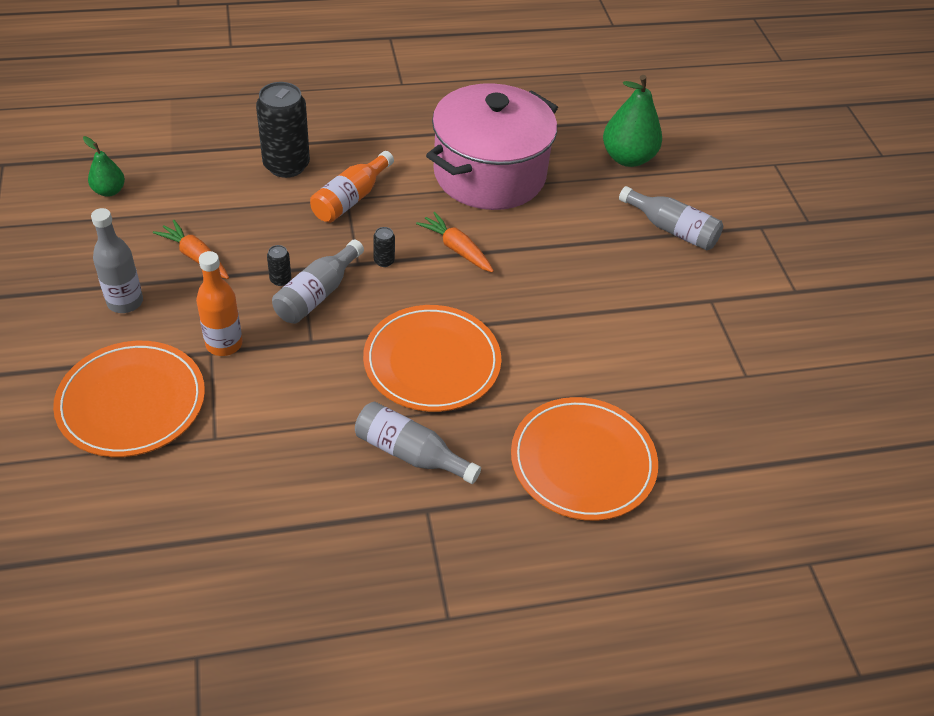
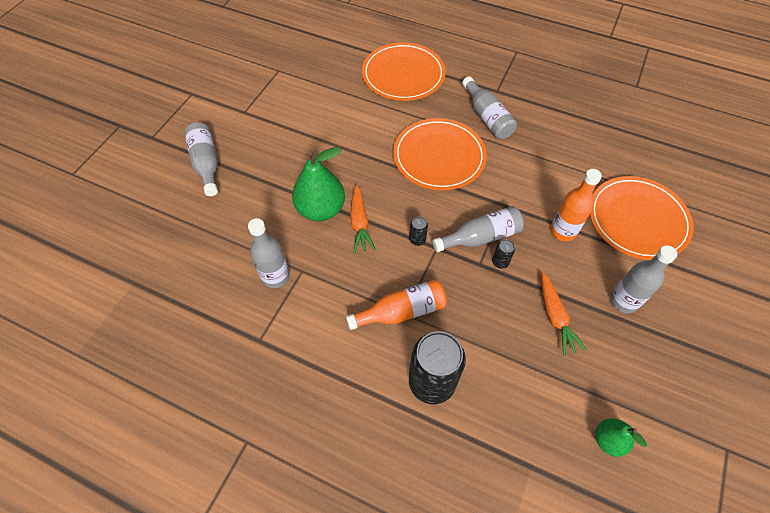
camera: 140 degrees left, 10 degrees up
pink pot [426,83,558,210] -> grey bottle [248,218,290,288]
green pear [603,75,662,167] -> green pear moved to [292,147,345,221]

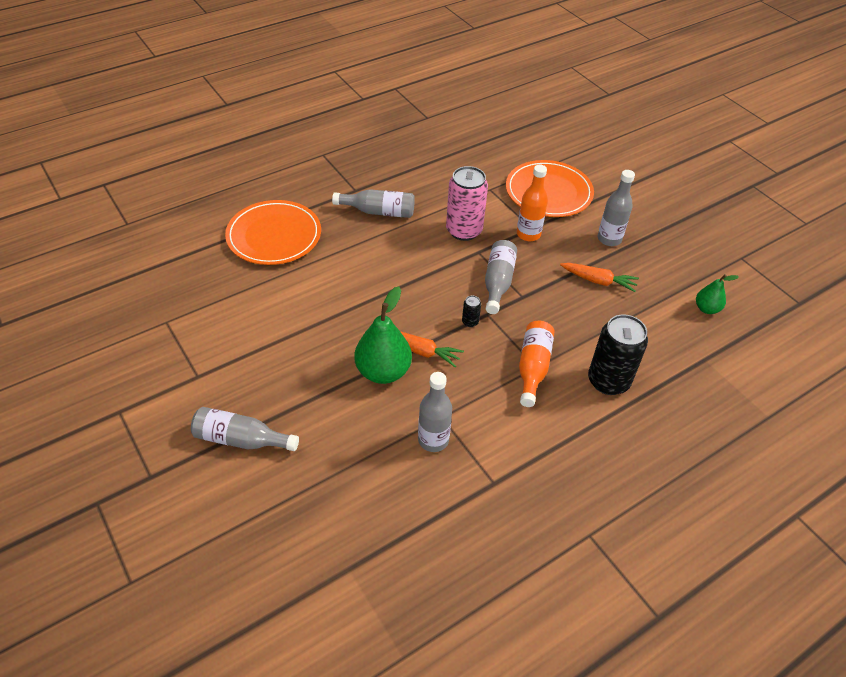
camera: 60 degrees left, 10 degrees down
orange plate [393,118,487,190] -> none
black can [492,239,515,269] -> none
none -> pink can [446,166,488,241]

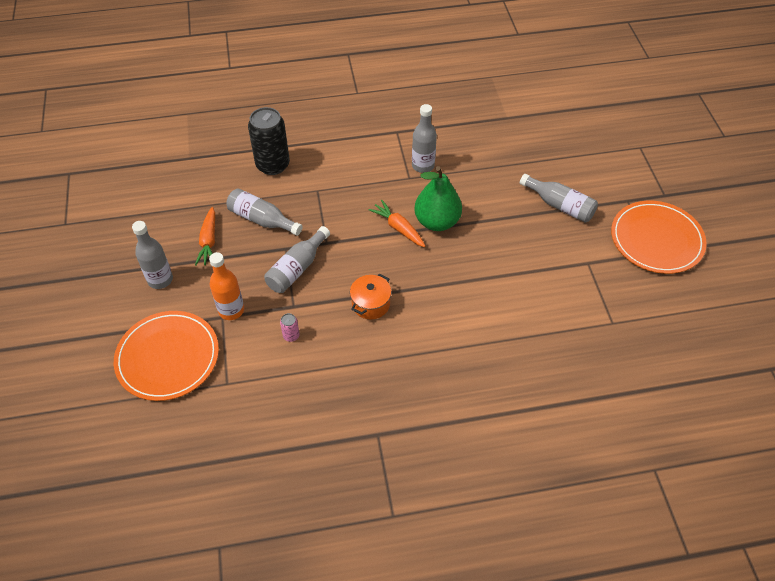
camera: 155 degrees left, 5 degrees up
orange plate [225,200,321,265] -> orange plate moved to [611,201,707,274]
grey bottle [332,189,415,218] -> grey bottle moved to [226,188,303,236]
pink can [446,166,488,241] -> pink can [280,313,300,342], size x0.42
black can [462,295,481,327] -> none
orange bottle [519,321,555,407] -> none
orange carrot [560,263,639,292] -> orange carrot turned 135 degrees counterclockwise [195,207,215,266]
green pear [696,274,739,314] -> none
none -> orange pot [350,273,391,319]

